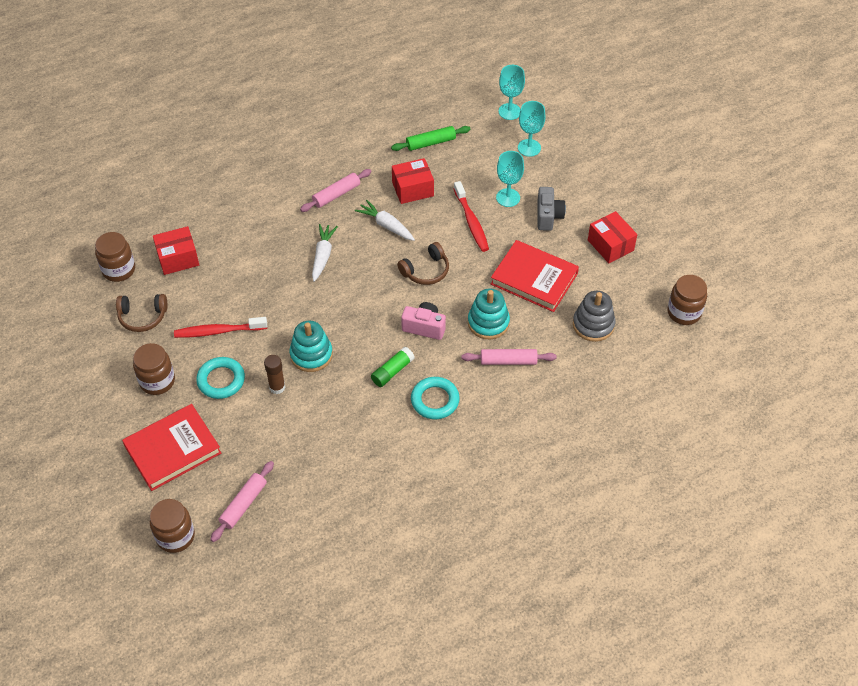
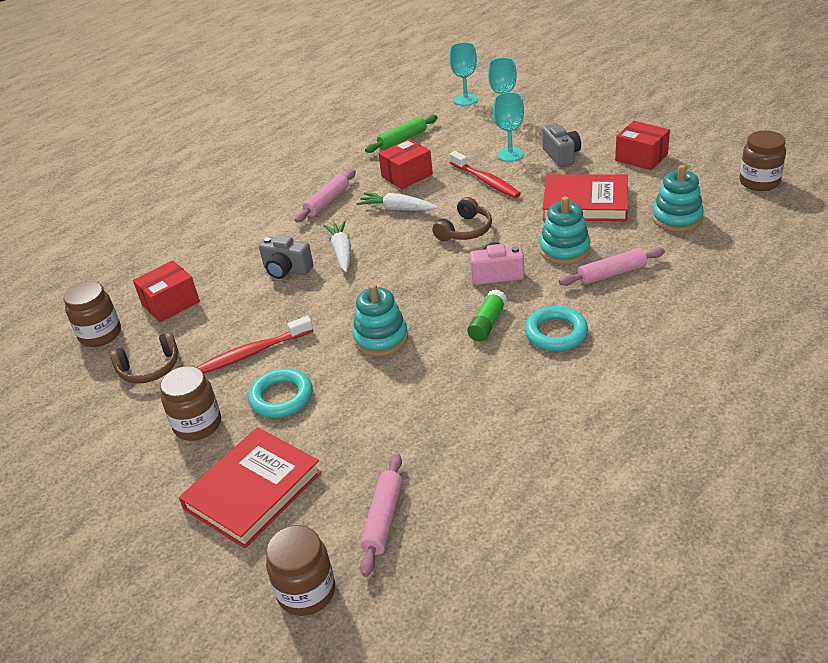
camera: 15 degrees left, 15 degrees down
brown glue stick [264,355,285,394] -> none
grey stacking toy [573,291,616,342] -> turquoise stacking toy [652,165,704,232]
none -> grey camera [259,235,313,279]

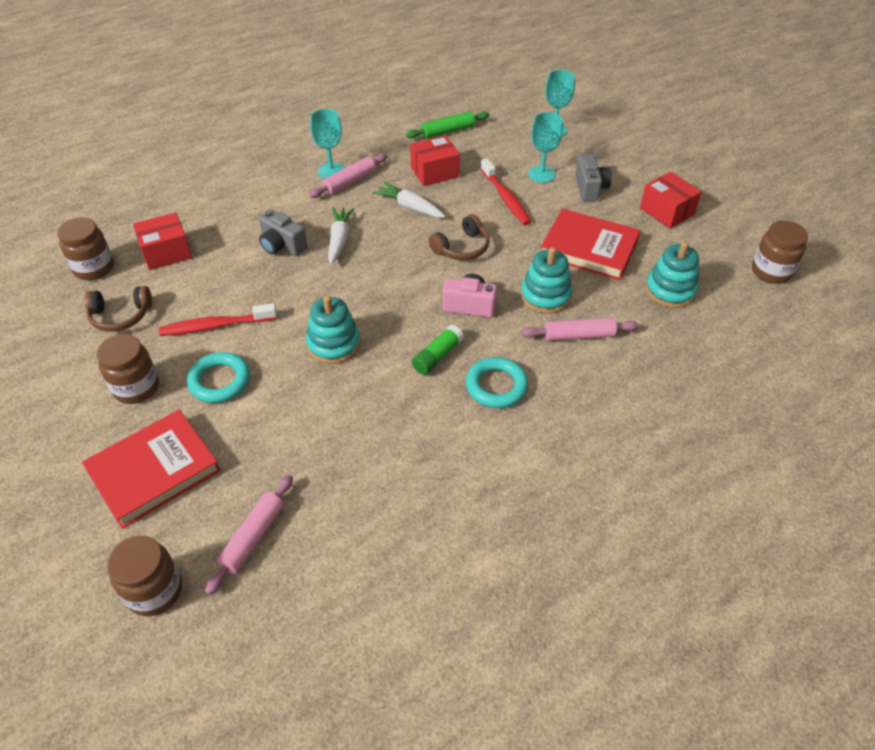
camera: 10 degrees right, 10 degrees up
turquoise goblet [450,42,478,106] -> turquoise goblet moved to [310,109,344,178]

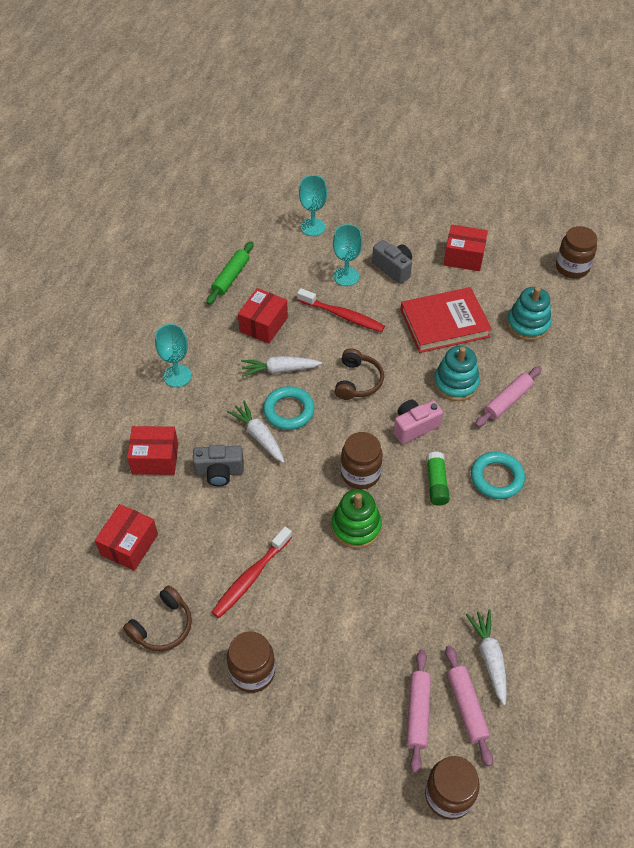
camera: 40 degrees left, 5 degrees up
brown jar [57,217,114,280] -> brown jar moved to [341,432,383,489]
red book [82,410,221,529] -> none
turquoise ring [187,352,250,403] -> turquoise ring moved to [263,386,315,430]
turquoise stacking toy [306,296,361,364] -> green stacking toy [332,489,382,548]
pink rolling pin [309,154,387,198] -> pink rolling pin moved to [406,650,431,774]
none -> red box [127,426,178,475]
none -> white carrot [466,610,507,705]

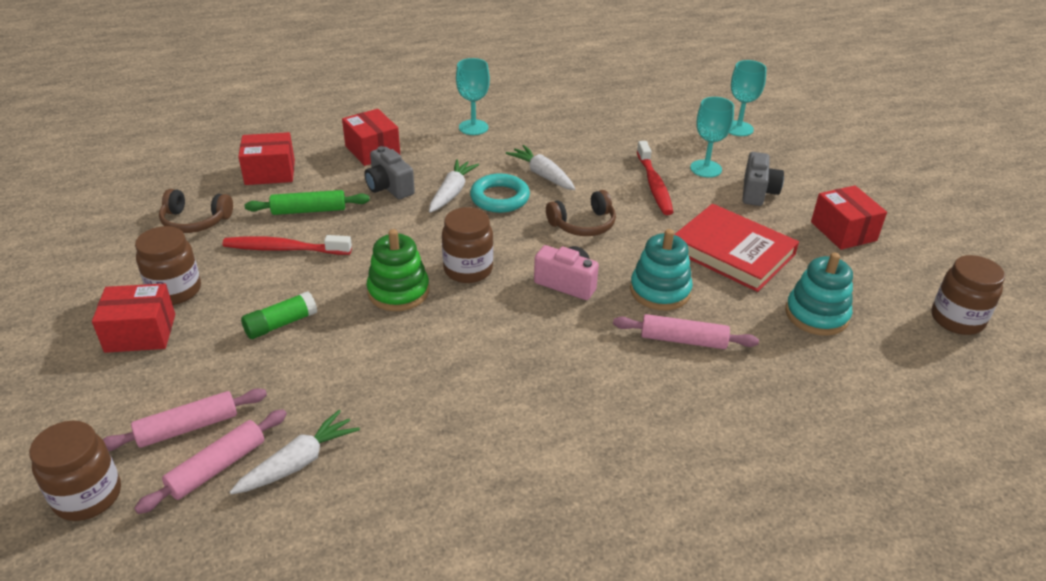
camera: 55 degrees right, 15 degrees down
green rolling pin [206,241,253,305] -> green rolling pin moved to [245,190,370,215]
red box [238,288,288,344] -> red box moved to [92,283,175,353]
green glue stick [426,452,450,506] -> green glue stick moved to [241,291,317,339]
turquoise ring [471,452,525,499] -> none

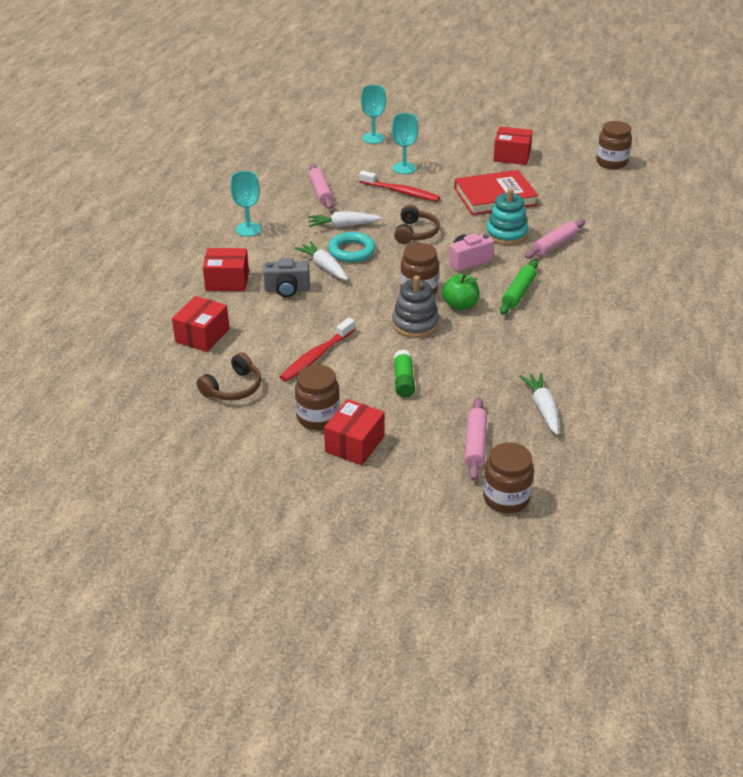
camera: 55 degrees left, 0 degrees up
pink rolling pin [134,409,287,514] -> pink rolling pin moved to [309,164,333,209]
green rolling pin [245,190,370,215] -> green rolling pin moved to [500,260,538,315]
green stacking toy [367,229,429,311] -> grey stacking toy [392,275,439,338]
grey camera [742,152,784,206] -> none
turquoise stacking toy [785,252,853,336] -> none
none -> green apple [442,274,479,310]

